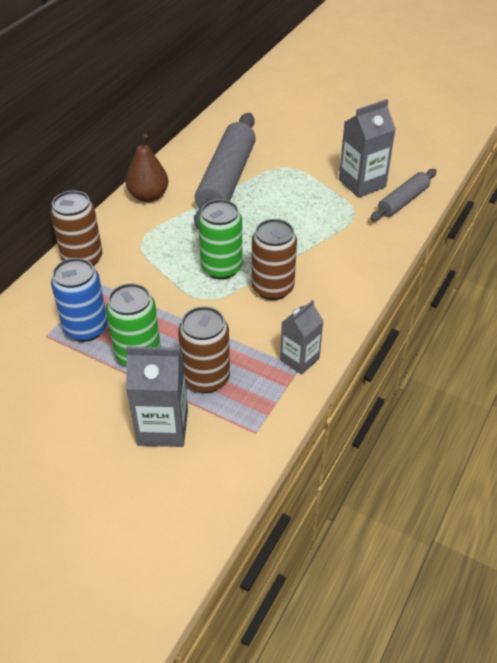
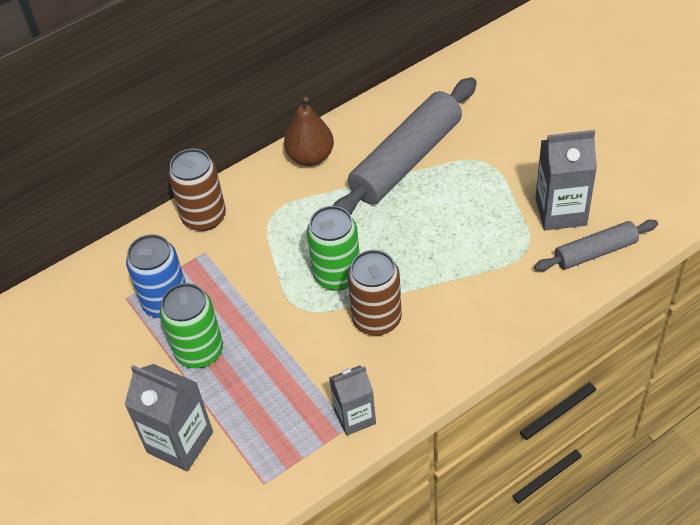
camera: 30 degrees right, 5 degrees up
brown can [178,306,230,393] -> none

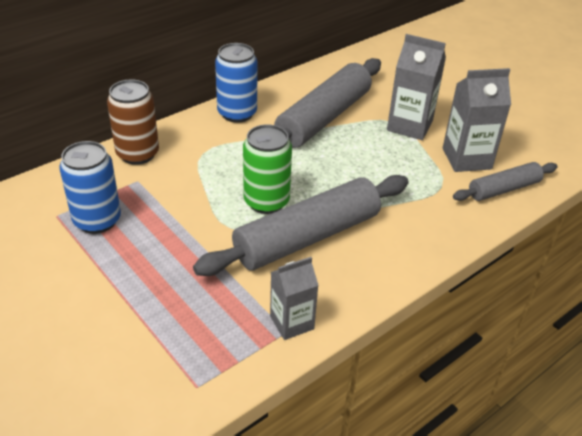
camera: 10 degrees left, 10 degrees down
grey carton [124,364,213,471] -> grey carton moved to [387,34,446,140]
green can [160,283,223,368] -> none
brown pear [284,97,334,166] -> blue can [215,43,257,123]
brown can [347,250,402,336] -> grey rolling pin [193,175,409,276]

